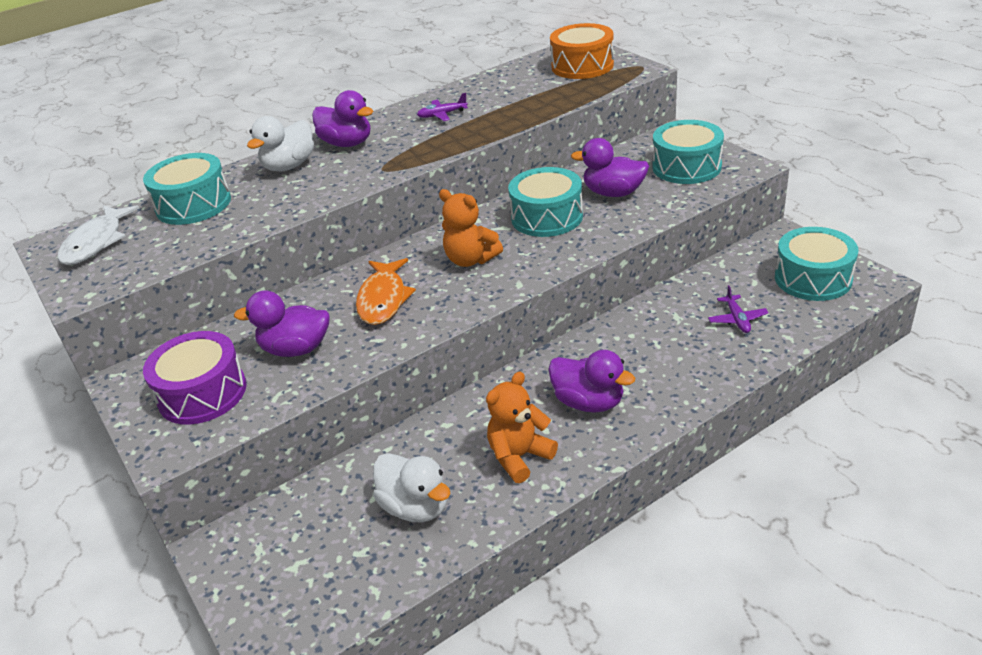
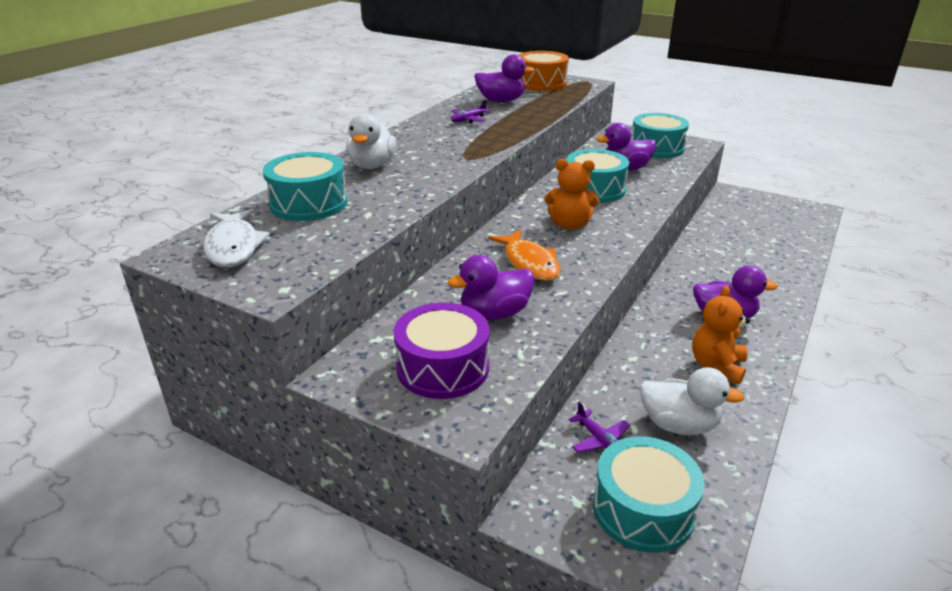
camera: 30 degrees left, 5 degrees down
purple duck [312,90,373,147] -> purple duck moved to [474,54,535,102]
purple plane [708,285,769,333] -> purple plane moved to [569,402,630,453]
turquoise drum [775,227,858,301] -> turquoise drum moved to [593,436,705,553]

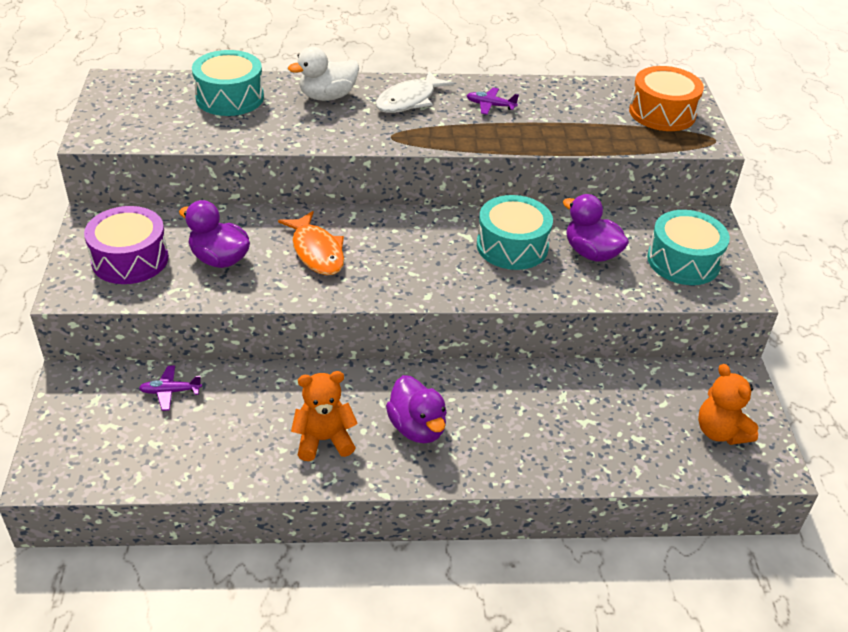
camera: 55 degrees right, 10 degrees up
white fish [203,209,270,267] -> white fish moved to [376,71,454,113]
purple duck [474,54,535,102] -> none
orange fish [488,230,561,281] -> orange fish turned 60 degrees counterclockwise [278,211,344,275]
orange teddy bear [545,159,599,230] -> orange teddy bear moved to [698,364,758,445]
purple plane [569,402,630,453] -> purple plane turned 60 degrees clockwise [139,365,202,411]
turquoise drum [593,436,705,553] -> none
white duck [640,367,745,435] -> none

